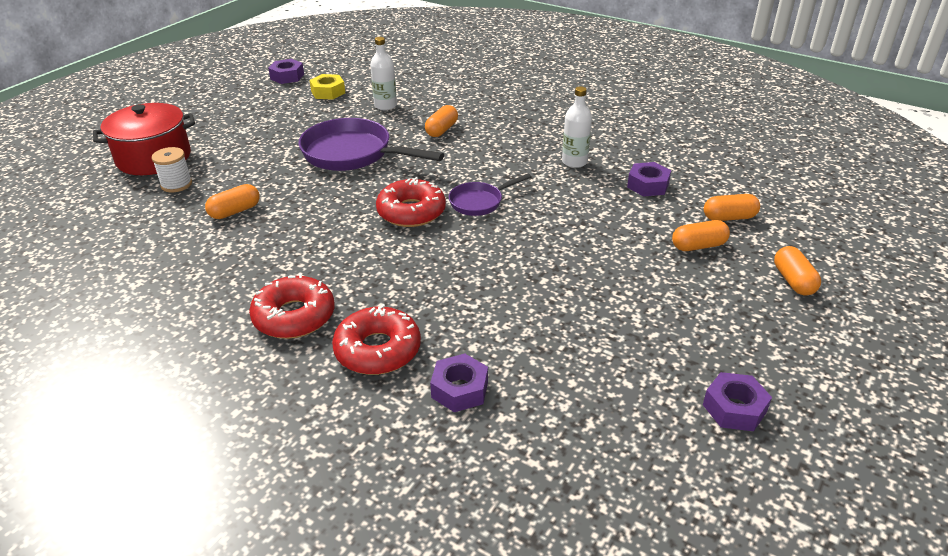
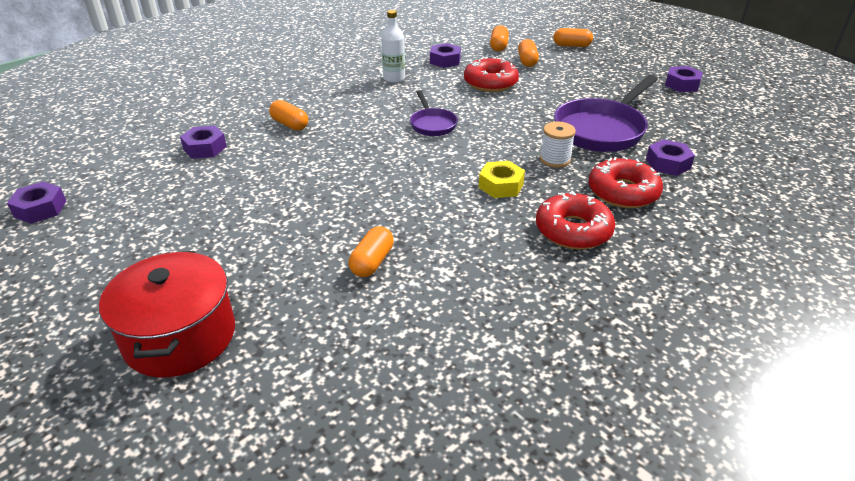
camera: 75 degrees left, 0 degrees up
white spool [152,147,192,192] -> white spool moved to [540,121,576,168]
orange capsule [205,184,260,219] -> orange capsule turned 45 degrees clockwise [349,226,394,277]
purple pan [298,118,444,171] -> purple pan moved to [554,75,658,152]
yellow nut [310,74,345,100] -> yellow nut moved to [479,161,525,198]
white bottle [370,37,397,110] -> purple nut [180,126,227,159]
red donut [376,177,446,227] -> red donut moved to [464,57,519,92]

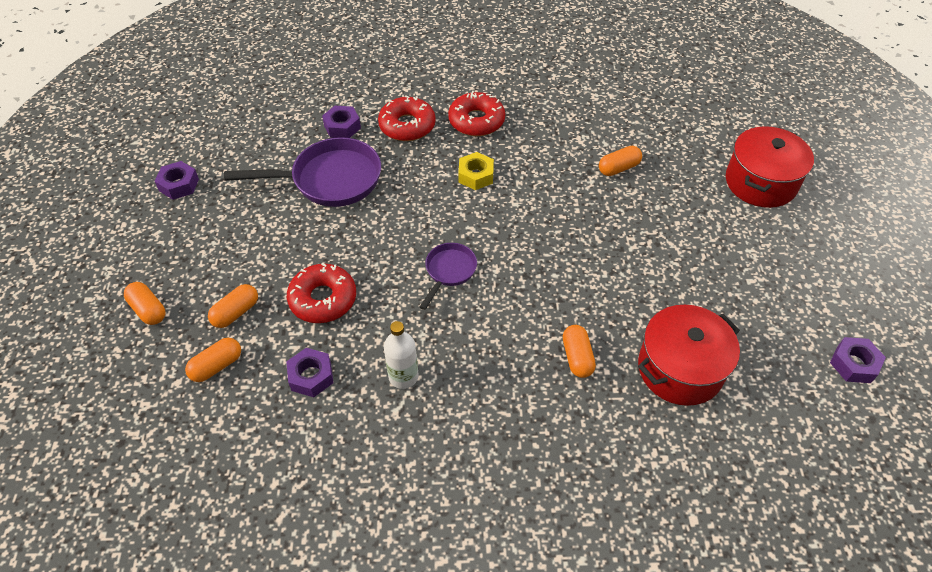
camera: 140 degrees left, 15 degrees up
purple nut [180,126,227,159] -> red pot [638,305,740,406]
white spool [540,121,576,168] -> none

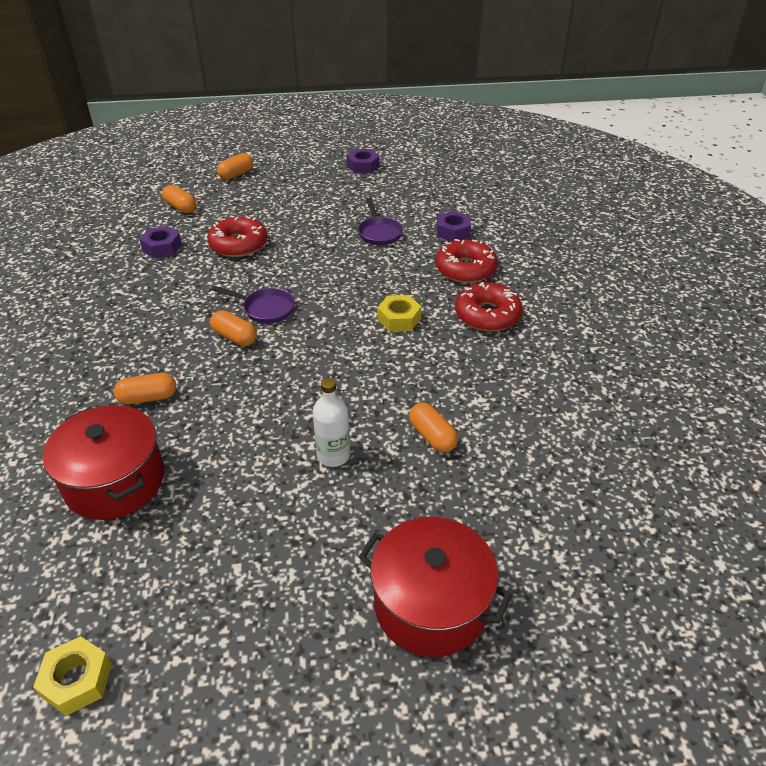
camera: 85 degrees right, 10 degrees down
orange capsule [208,284,258,328] -> orange capsule moved to [210,310,257,346]
purple pan [224,137,381,207] -> purple pan [358,198,403,245], size x0.54
white bottle [384,321,419,389] -> white bottle moved to [313,378,350,467]
purple nut [830,337,886,383] -> yellow nut [33,636,112,716]

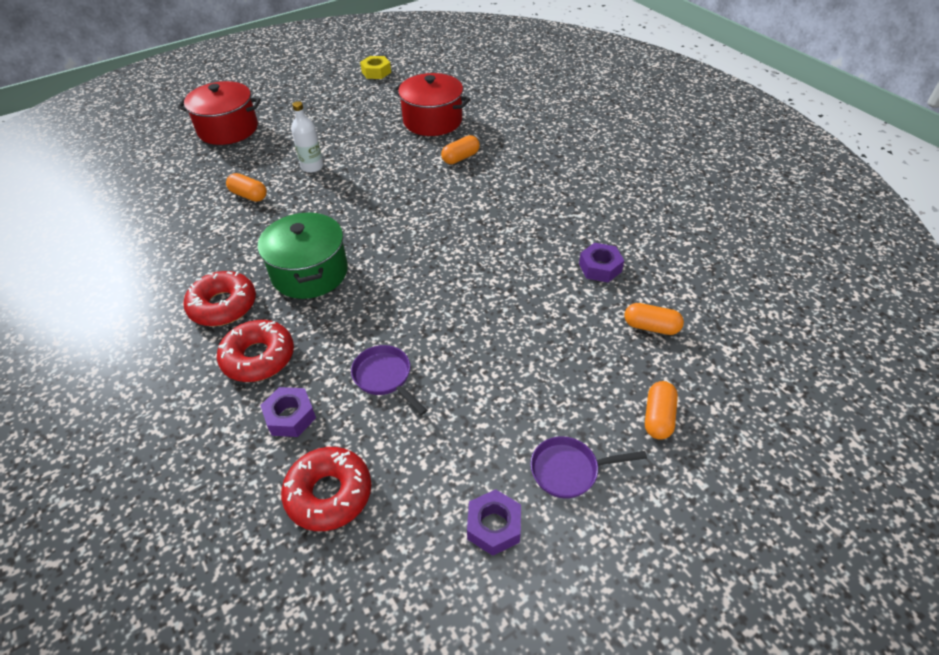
camera: 155 degrees right, 5 degrees up
red donut [207,215,267,257] -> red donut moved to [281,447,371,531]
orange capsule [210,310,257,346] -> none
purple pan [212,286,295,324] -> purple pan moved to [531,436,647,499]
yellow nut [377,295,421,332] -> green pot [258,212,348,299]

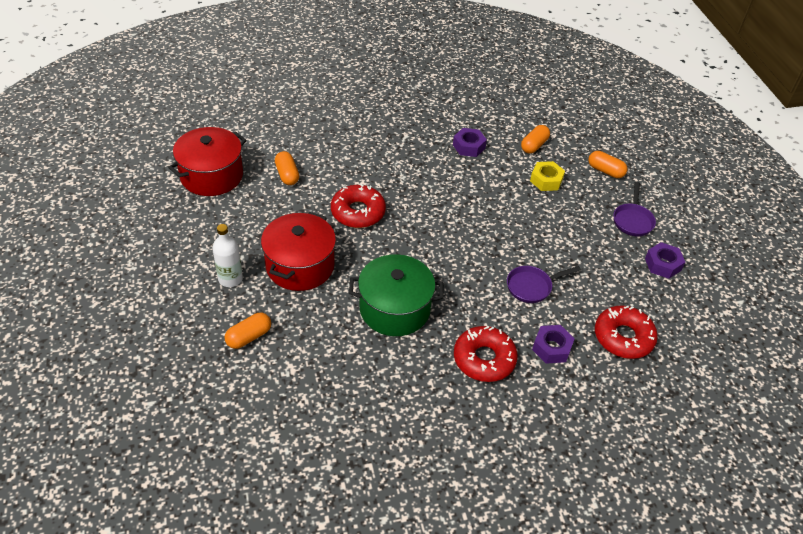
camera: 75 degrees left, 0 degrees up
red pot [178,81,261,145] -> red pot moved to [261,212,336,291]
red donut [184,271,256,326] -> red donut moved to [331,183,386,228]
yellow nut [360,56,391,79] -> yellow nut moved to [530,161,565,191]

